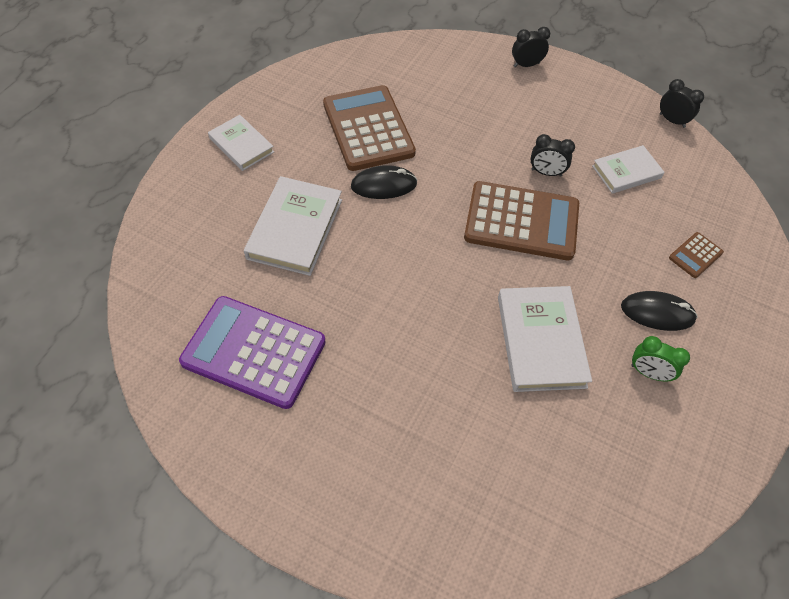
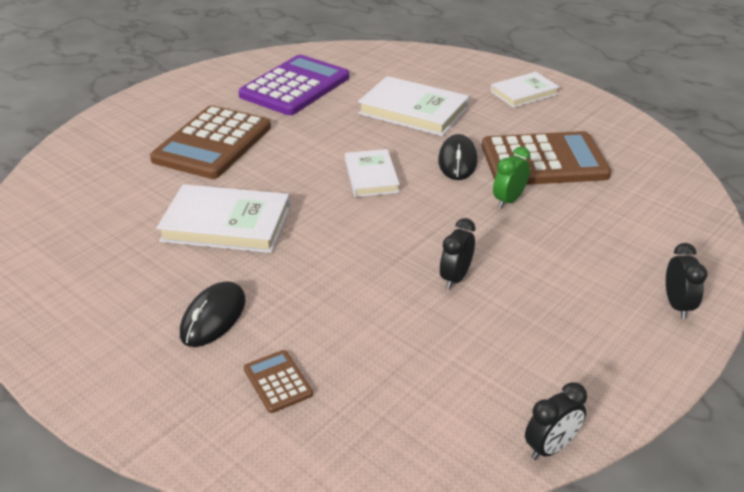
camera: 105 degrees right, 20 degrees down
brown calculator [464,181,579,260] -> brown calculator moved to [150,105,271,179]
white book [592,145,665,194] -> white book moved to [345,149,400,197]
green clock [631,336,690,381] -> green clock moved to [493,147,530,208]

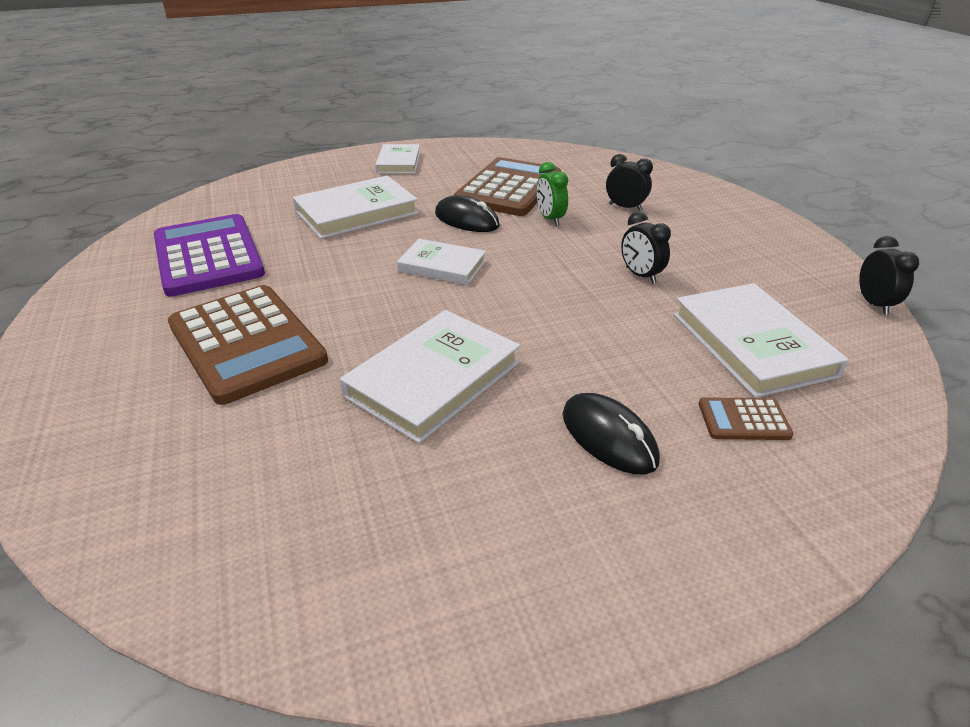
camera: 60 degrees left, 0 degrees up
black clock [666,243,707,319] -> black clock moved to [606,154,653,211]
none -> white book [674,283,849,398]

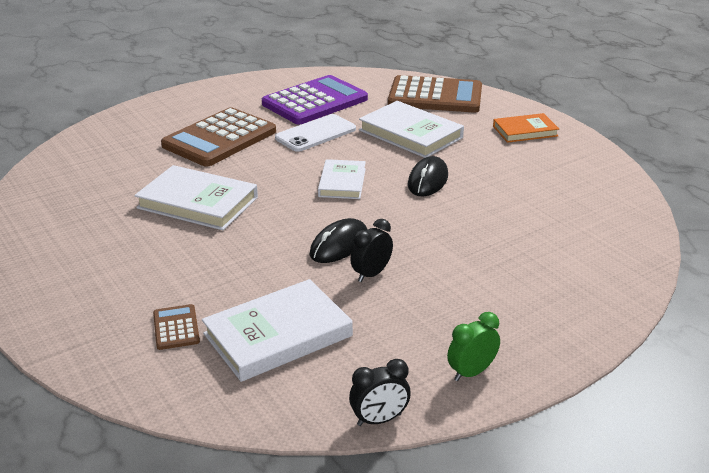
camera: 75 degrees right, 5 degrees down
white book [375,144,420,174] -> orange book [493,113,559,143]
brown calculator [454,157,561,216] -> brown calculator moved to [388,75,482,113]
green clock [537,162,568,226] -> green clock moved to [447,312,500,381]
black mouse [563,393,660,474] -> black mouse moved to [309,218,367,263]
black clock [606,154,653,211] -> none
none -> white phone [275,114,356,152]

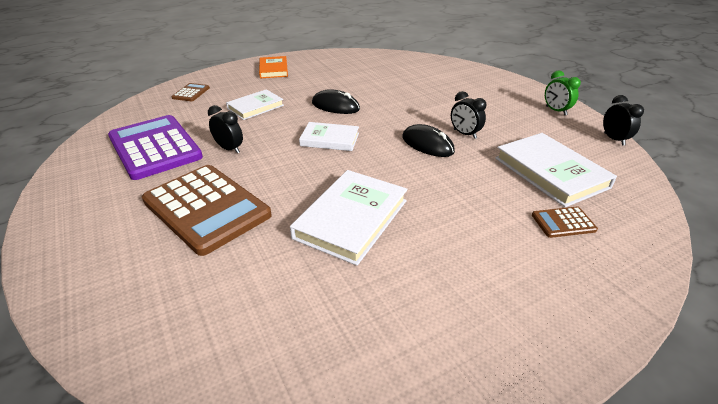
camera: 85 degrees left, 5 degrees up
white phone [275,114,356,152] -> black clock [208,105,243,154]
white book [359,101,464,158] -> white book [226,89,284,120], size x0.63
brown calculator [388,75,482,113] -> brown calculator [172,83,210,101], size x0.43

